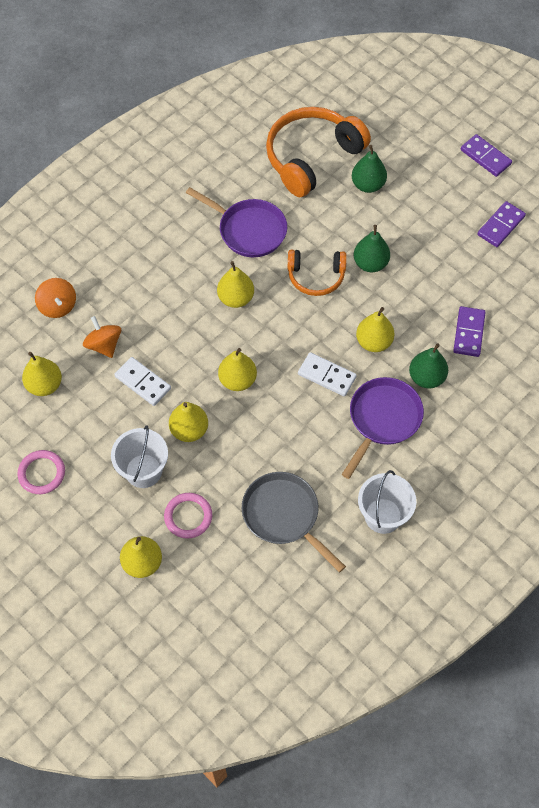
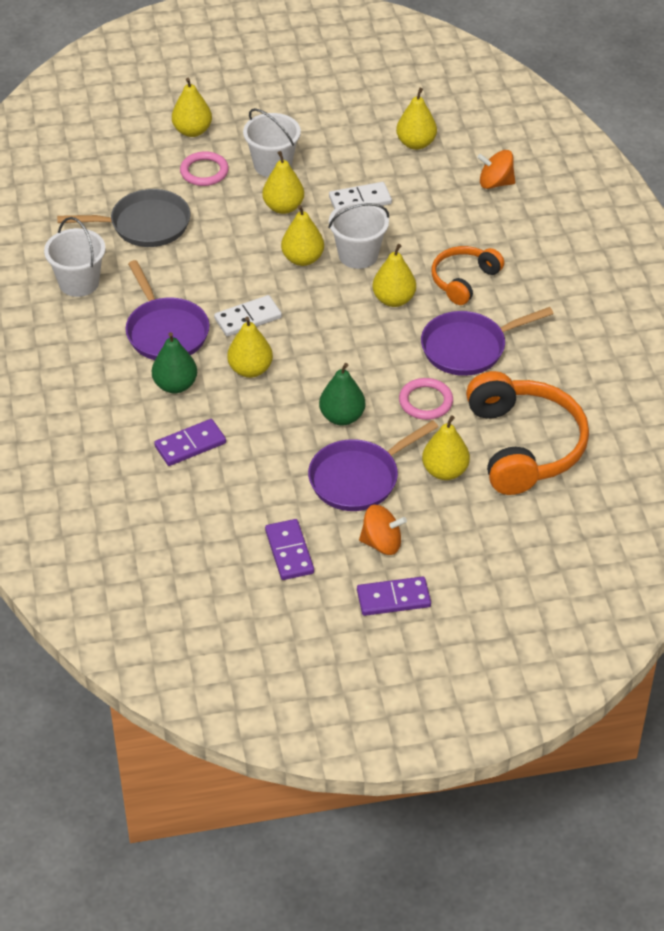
camera: 125 degrees right, 15 degrees down
pink ring [17,450,65,494] -> pink ring moved to [399,378,453,420]
orange spinning top [83,316,121,358] -> orange spinning top moved to [359,505,407,555]
orange headphones [287,250,347,296] -> orange headphones moved to [431,246,504,305]
green pear [352,145,387,193] -> yellow pear [422,415,470,480]
purple domino [453,306,486,357] -> purple domino turned 75 degrees counterclockwise [154,419,226,466]
none -> purple pan [308,420,438,511]
none -> white bucket [328,201,389,269]

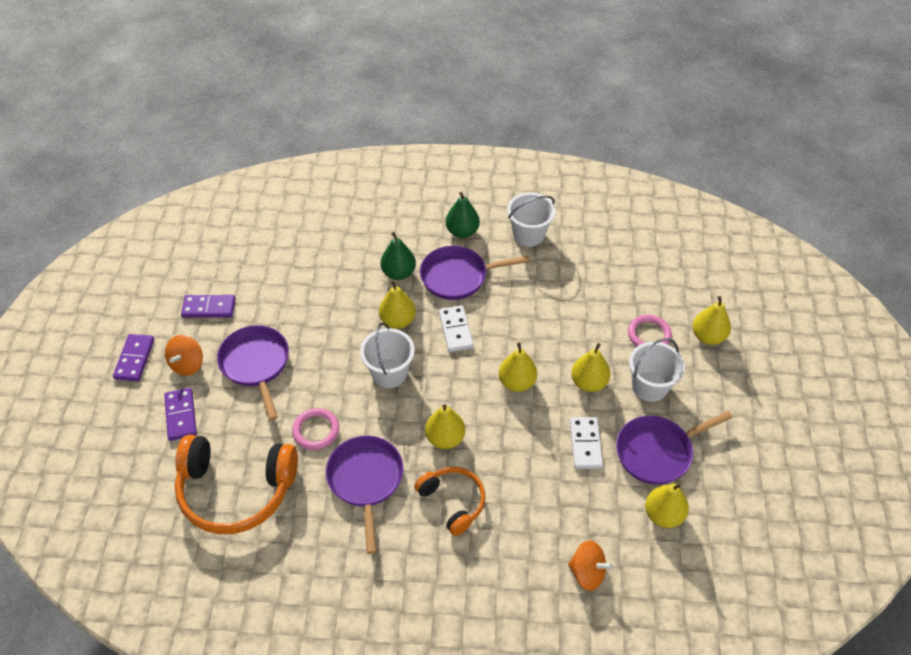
camera: 105 degrees right, 5 degrees up
grey pan [57,189,190,247] -> none
purple domino [154,419,226,466] -> purple domino moved to [164,388,197,441]
green pear [319,363,365,426] -> green pear moved to [446,192,480,238]
white bucket [328,201,389,269] -> white bucket moved to [360,323,415,388]
yellow pear [422,415,470,480] -> none
orange spinning top [477,150,515,189] -> orange spinning top turned 90 degrees clockwise [568,540,613,591]
none -> purple pan [616,411,733,485]

